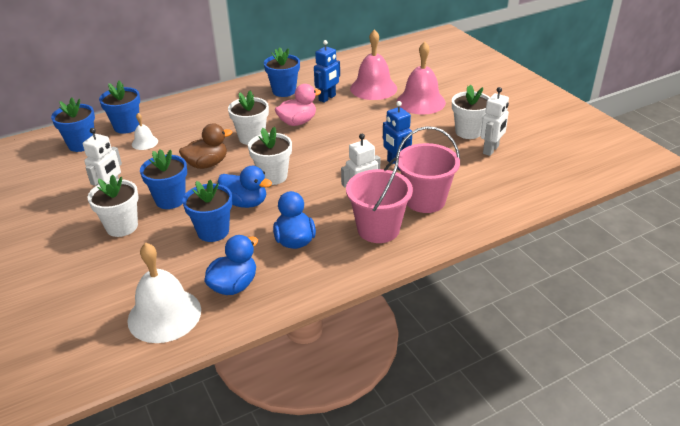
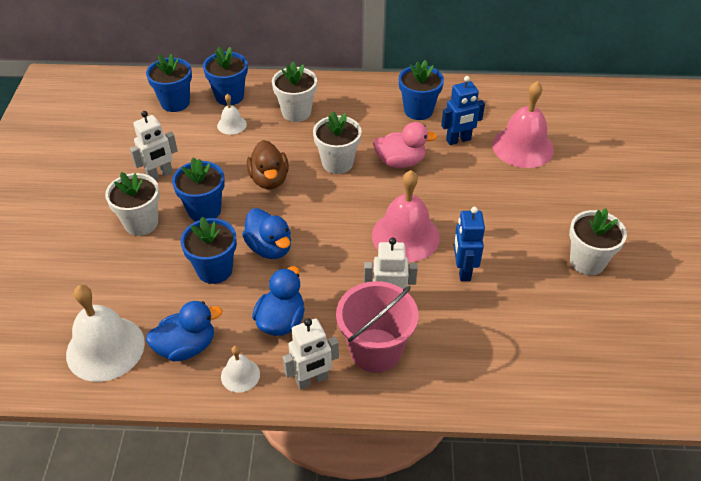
camera: 30 degrees right, 10 degrees up
brown duck [179,123,232,169] -> brown duck turned 75 degrees clockwise [247,140,289,189]
white flower pot [248,127,292,185] -> white flower pot moved to [272,62,317,122]
pink bucket [396,126,460,213] -> none
pink bell [397,42,446,114] -> pink bell moved to [372,170,440,262]
white robot [480,87,509,156] -> white robot moved to [283,318,339,390]
none -> white bell [221,346,260,392]

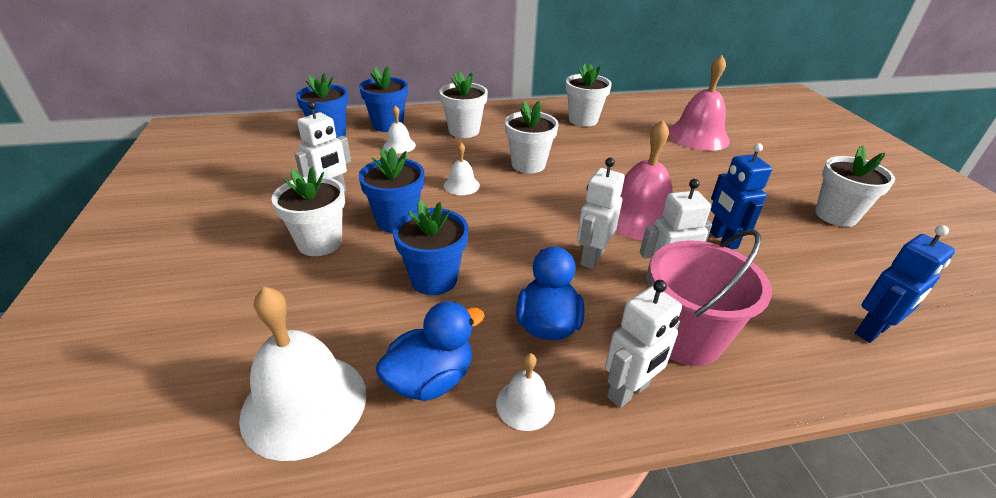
camera: 15 degrees left, 10 degrees down
blue duck [242,208,291,259] -> none
brown duck [247,140,289,189] -> white bell [444,142,480,195]
pink duck [373,122,437,168] -> none
blue flower pot [399,60,444,120] -> white flower pot [566,63,612,127]
blue robot [441,76,485,145] -> blue robot moved to [855,225,955,343]
none -> white robot [577,158,625,269]

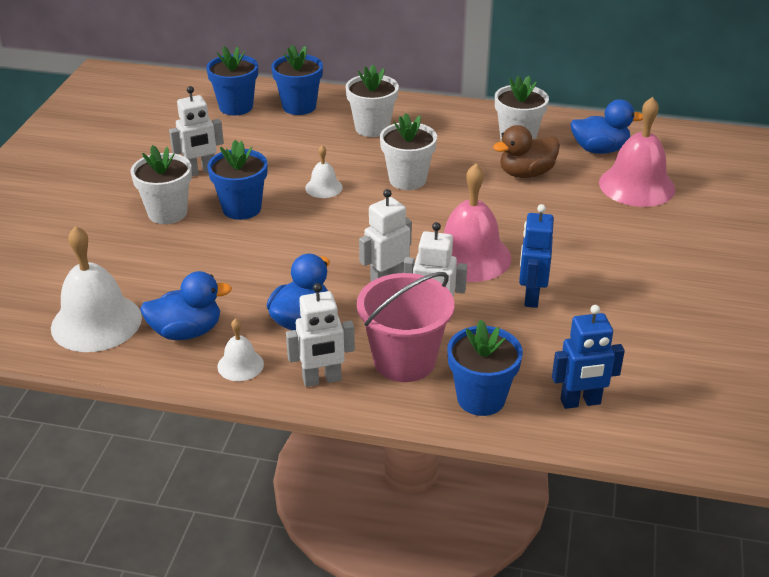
camera: 25 degrees right, 0 degrees up
white bell [383,105,416,154] -> none
blue flower pot [393,200,469,295] -> blue flower pot moved to [448,320,523,416]
white flower pot [815,146,895,227] -> none
none -> brown duck [493,125,560,178]
none -> blue duck [570,99,643,154]

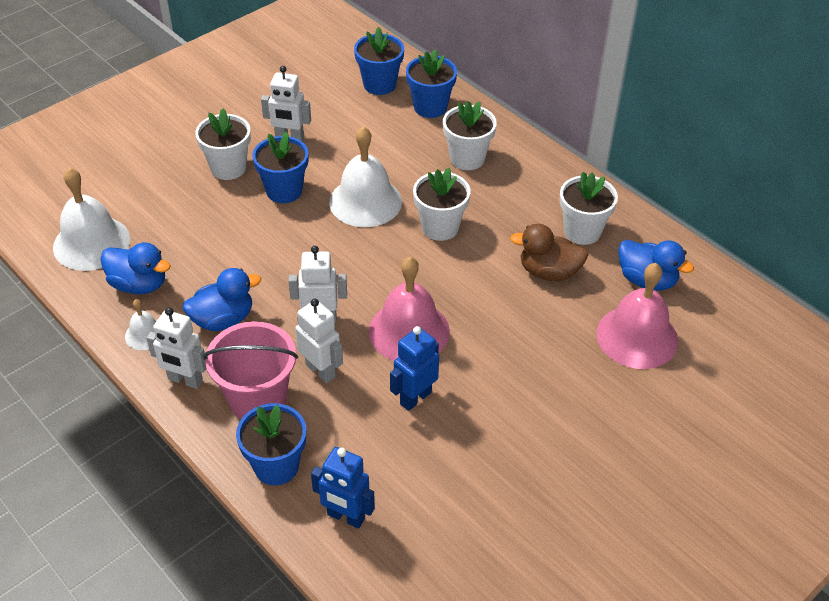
camera: 35 degrees right, 10 degrees up
white bell [305,145,343,198] -> white bell [329,126,402,227], size x2.02

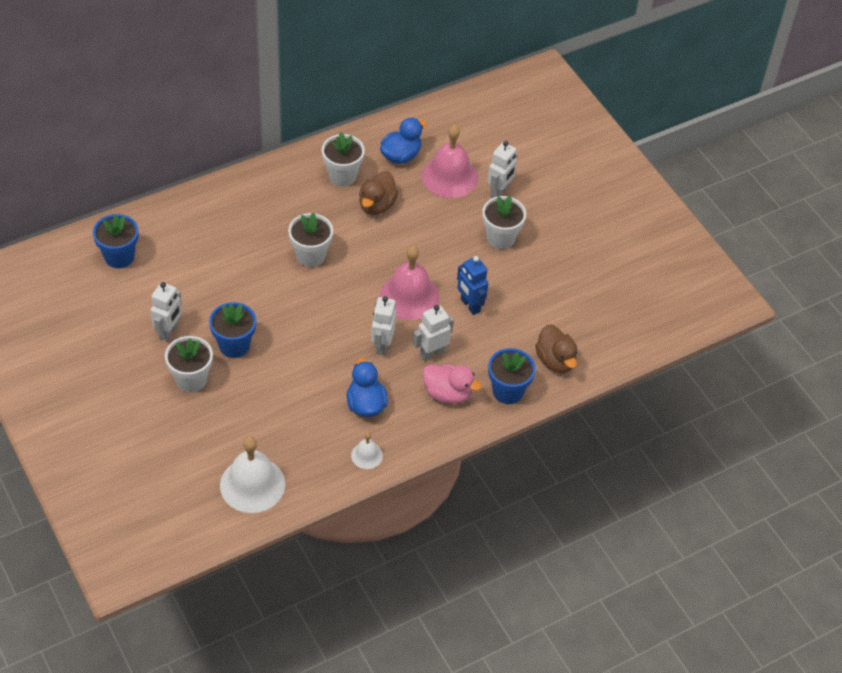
camera: 80 degrees left, 5 degrees up
blue duck [100,243,171,294] -> none
white robot [146,307,206,389] -> white robot moved to [488,141,517,198]
pink bucket [203,321,298,419] -> pink duck [422,364,482,404]
blue robot [311,447,375,529] -> brown duck [535,324,577,373]
white bell [329,126,402,227] -> none
blue flower pot [406,49,457,118] -> none
white flower pot [443,101,497,170] -> white flower pot moved to [482,196,526,249]

